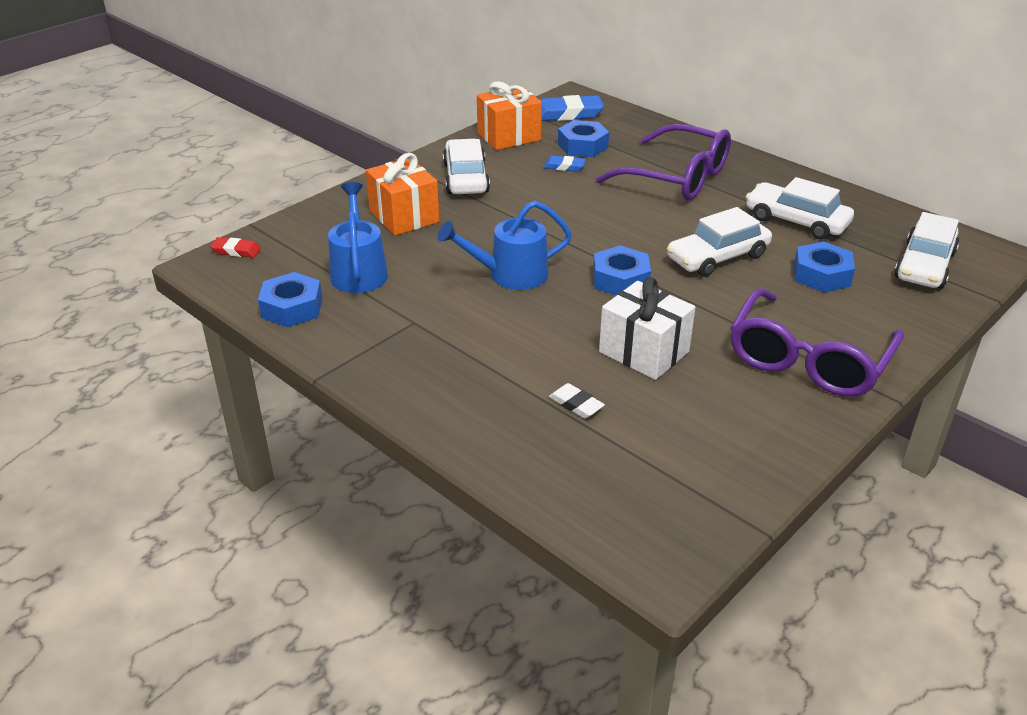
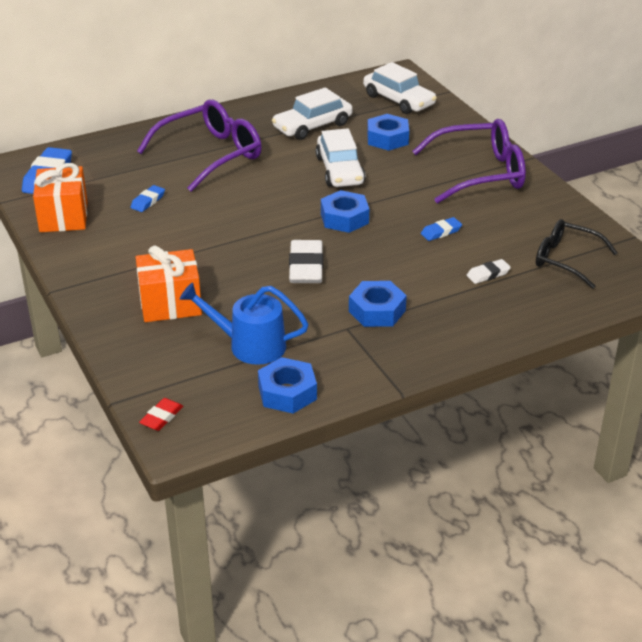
camera: 70 degrees left, 0 degrees up
blue watering can [438,201,572,290] -> white eraser [289,240,323,283]
white car [443,139,490,194] -> none
blue nut [558,120,609,157] -> blue nut moved to [349,281,407,327]
white gift [599,277,695,380] -> blue eraser [421,217,462,241]
purple glasses [730,288,904,397] -> purple glasses turned 60 degrees counterclockwise [412,119,526,204]
none -> black glasses [536,219,617,289]

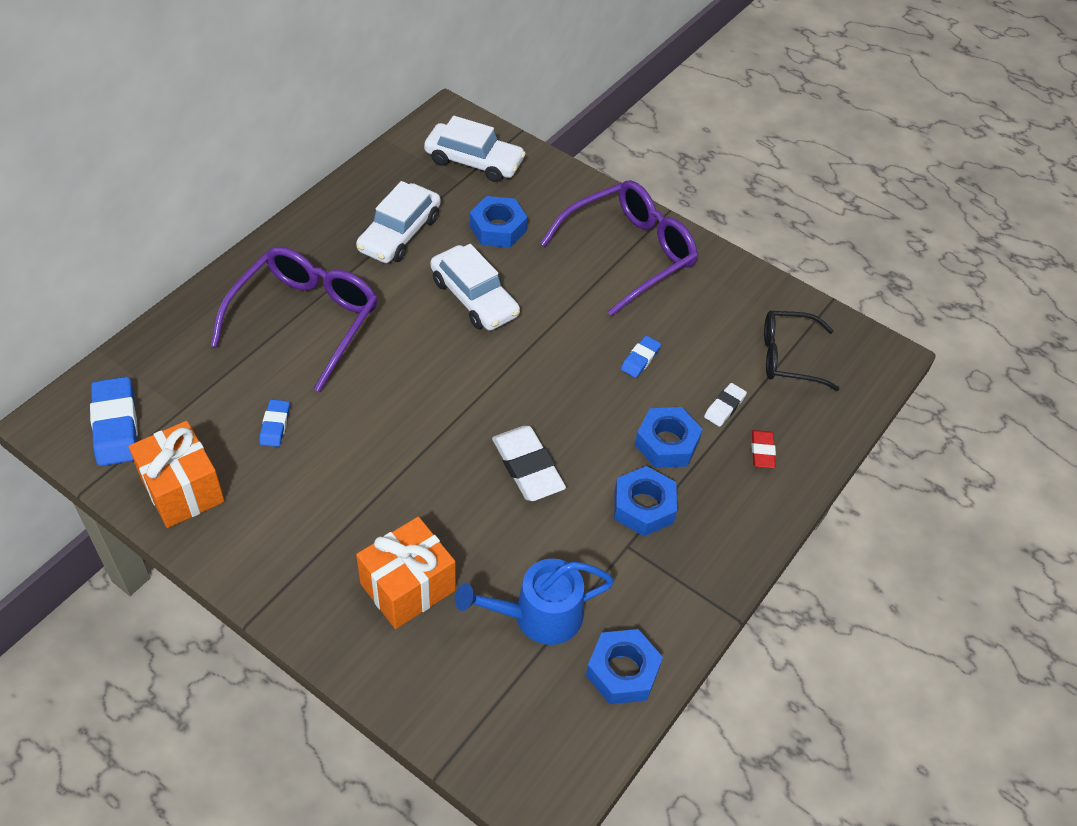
camera: 30 degrees left, 15 degrees up
red eraser [139,398,183,431] -> red eraser moved to [752,430,776,468]
blue nut [321,190,369,233] -> blue nut moved to [635,407,703,468]

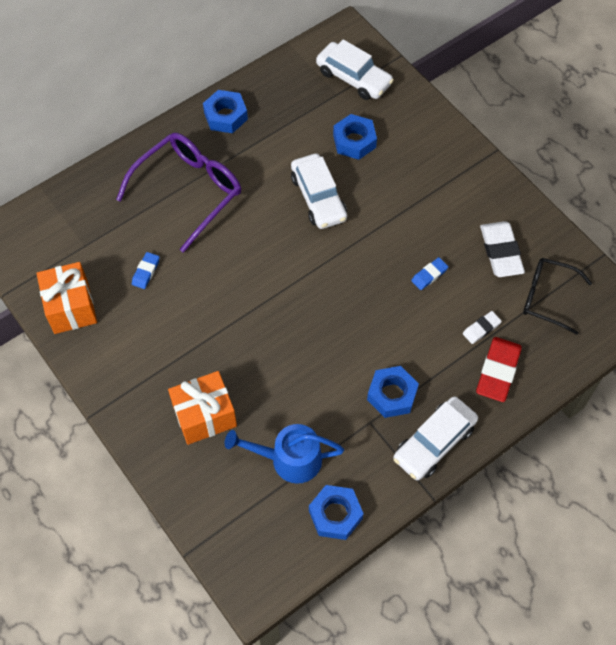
camera: 20 degrees right, 10 degrees up
blue eraser [90,377,138,466] -> none
white car [356,181,441,263] -> white car moved to [394,396,478,480]
white eraser [492,426,566,501] -> white eraser moved to [480,221,525,277]
purple glasses [540,180,698,316] -> none
blue nut [635,407,703,468] -> blue nut moved to [203,90,248,133]
red eraser [752,430,776,468] -> red eraser [476,337,522,402], size x1.85

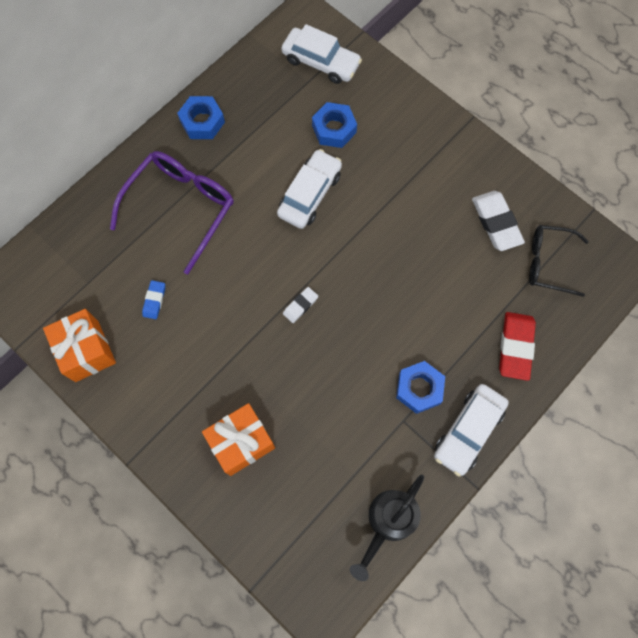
camera: 10 degrees left, 10 degrees up
blue watering can [225,424,344,484] -> none
white car [291,154,347,229] -> white car turned 120 degrees counterclockwise [277,149,342,229]
blue nut [309,485,364,540] -> black watering can [350,475,424,581]
blue eraser [411,257,448,290] -> none
white eraser [463,311,502,344] -> white eraser moved to [283,287,318,323]

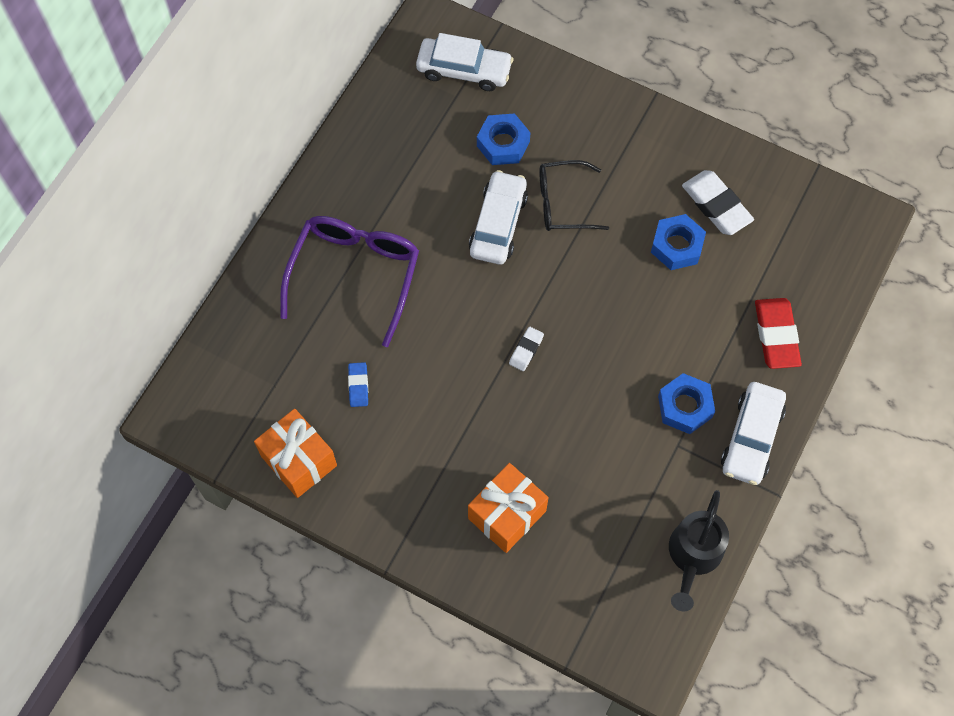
camera: 15 degrees left, 5 degrees down
blue nut [177,96,225,139] -> blue nut moved to [651,214,706,270]
black glasses [529,225,589,297] -> black glasses moved to [539,160,609,231]

